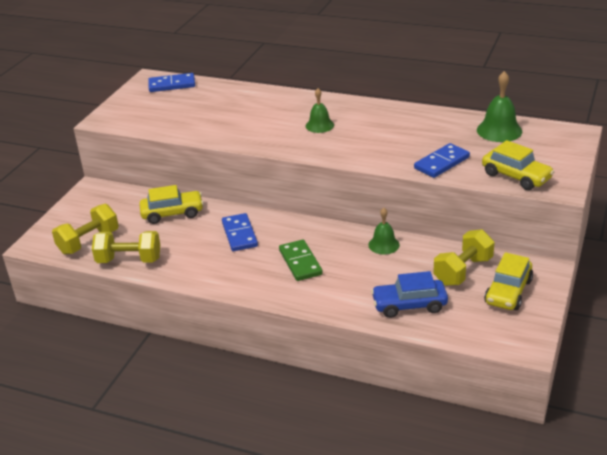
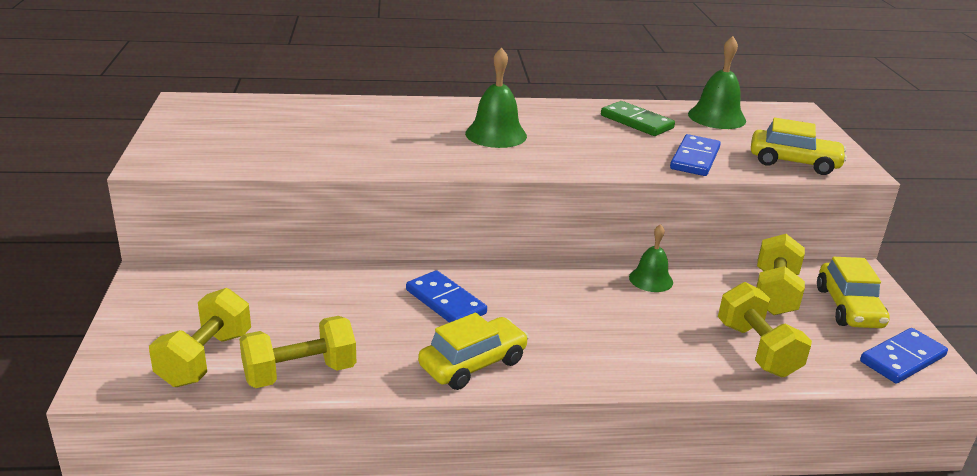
camera: 30 degrees left, 5 degrees down
yellow car [139,185,204,224] -> yellow car moved to [418,313,529,390]
blue domino [148,73,195,92] -> blue domino moved to [860,328,948,383]
green domino [279,239,323,281] -> green domino moved to [601,101,675,136]
green bell [306,88,334,133] -> green bell [465,47,527,148], size x1.51
blue car [371,271,448,318] -> yellow dumbbell [718,282,812,377]

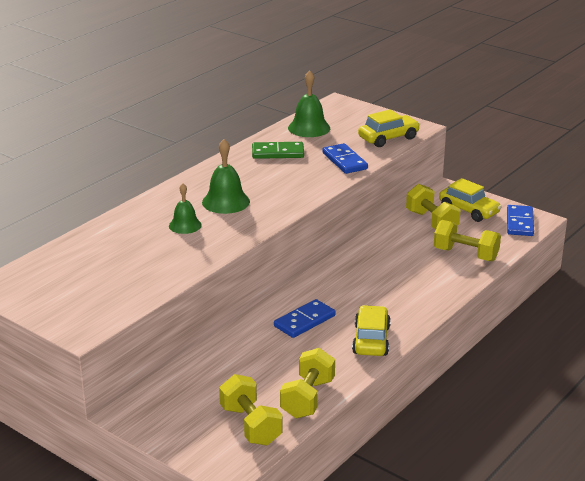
camera: 45 degrees left, 0 degrees up
blue domino [406,270,487,323] -> blue domino turned 45 degrees counterclockwise [274,299,335,338]
green bell [629,224,673,292] -> green bell moved to [169,183,202,234]

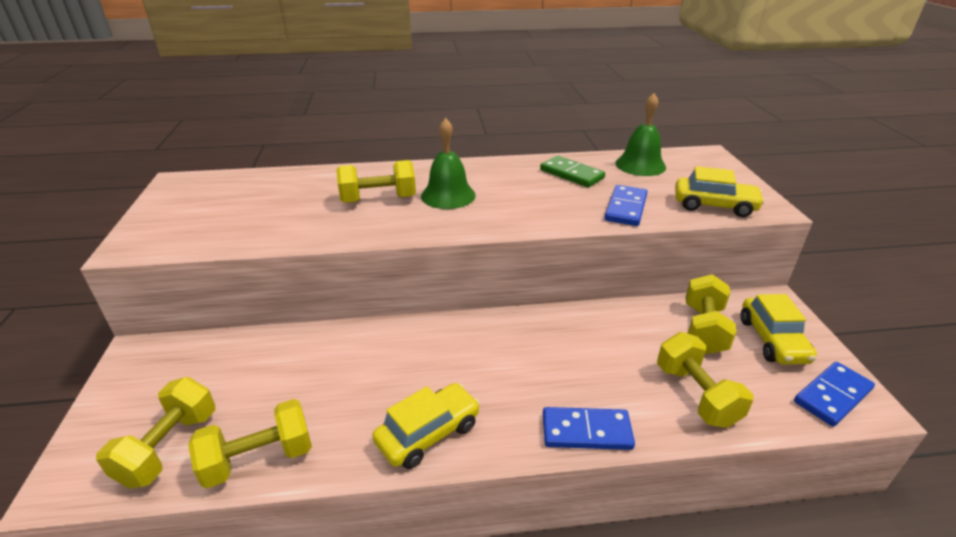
camera: 45 degrees right, 5 degrees up
green bell [169,183,202,234] -> yellow dumbbell [336,160,416,203]
blue domino [274,299,335,338] -> blue domino moved to [543,407,635,450]

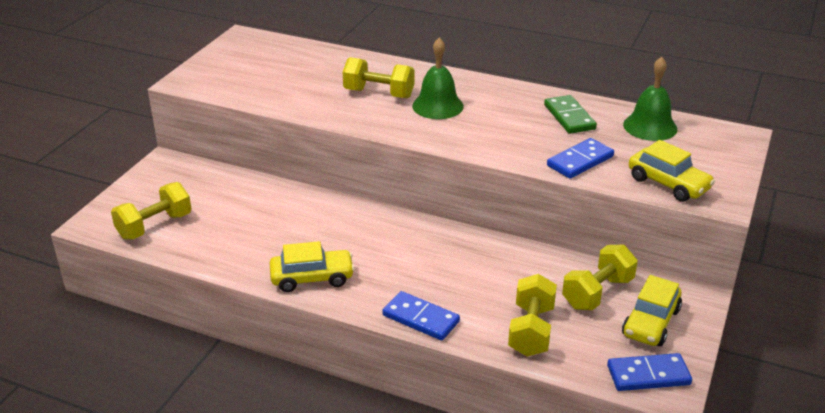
camera: 30 degrees right, 0 degrees up
yellow dumbbell [188,399,312,488] -> none

